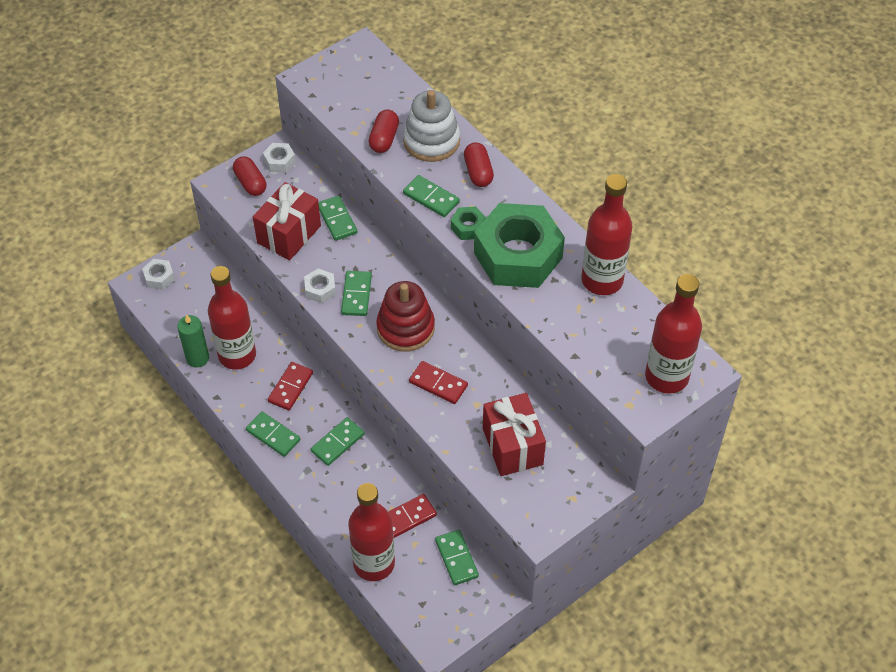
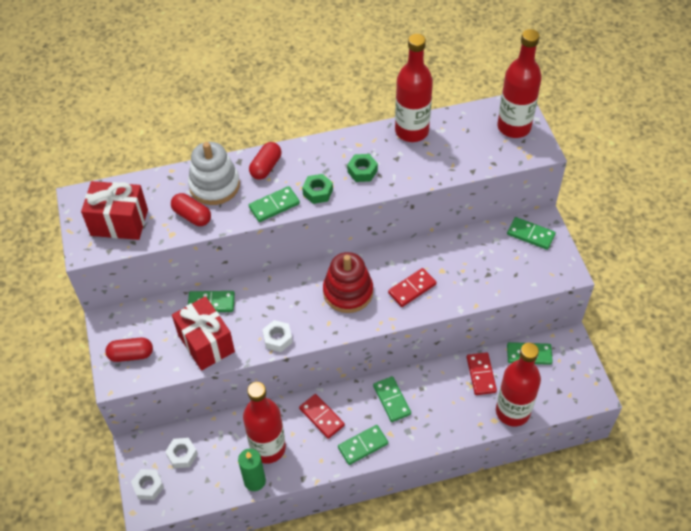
camera: 65 degrees left, 0 degrees up
white nut [263,143,296,172] -> white nut moved to [165,438,198,468]
green domino [341,271,372,316] -> green domino moved to [507,217,556,250]
red capsule [464,142,494,187] -> red capsule turned 75 degrees counterclockwise [249,142,281,179]
green nut [474,203,565,288] -> green nut [347,154,378,182], size x0.41
red gift [483,393,546,476] -> red gift moved to [81,181,148,240]

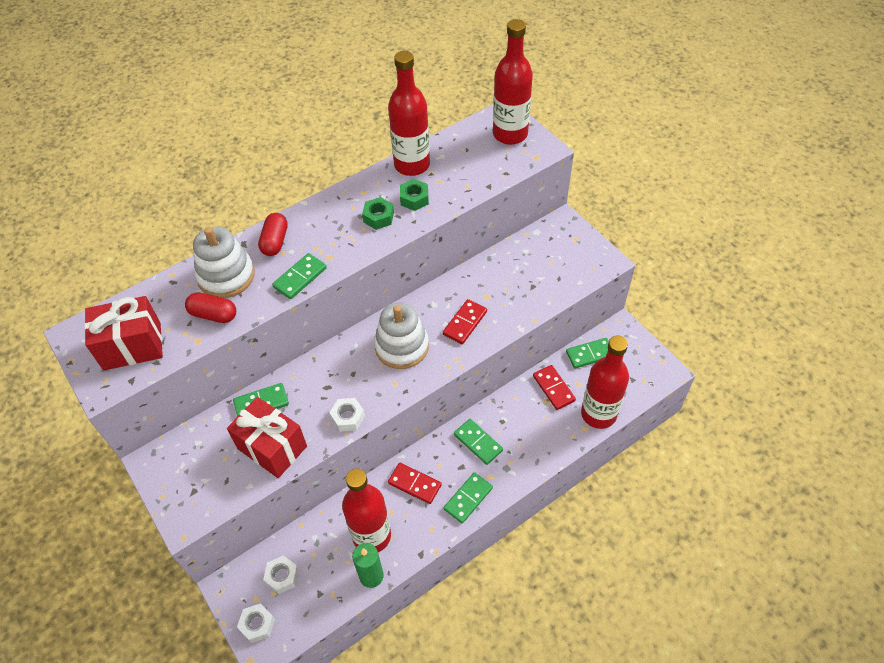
camera: 20 degrees left, 0 degrees up
red capsule [105,338,153,362] -> none
green nut [302,174,333,204] -> green nut moved to [400,179,429,211]
red stacking toy [323,252,373,313] -> white stacking toy [374,303,429,369]
green domino [507,217,556,250] -> none

